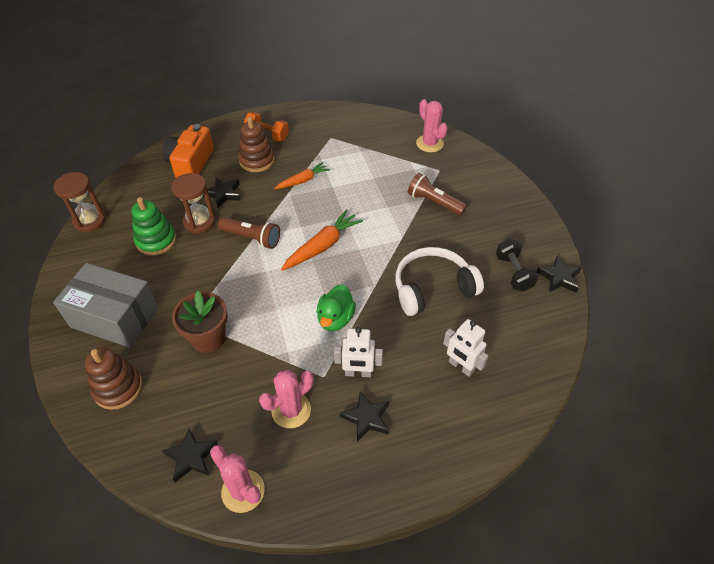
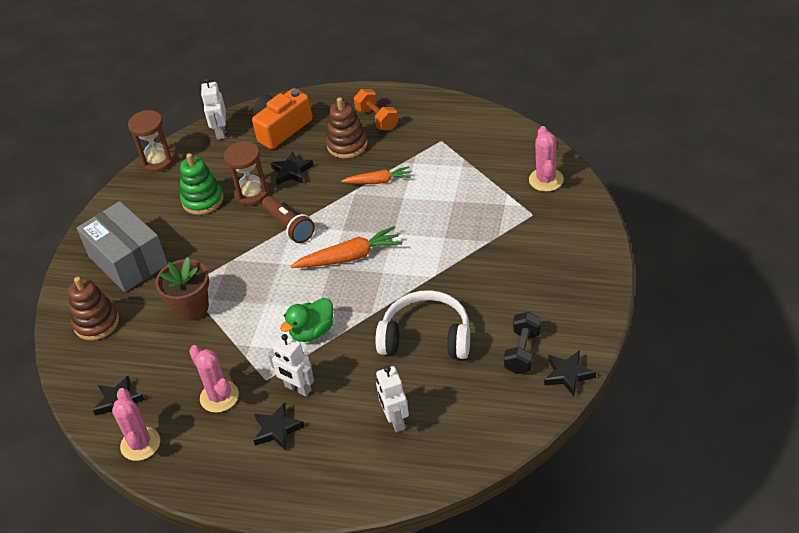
camera: 35 degrees right, 5 degrees down
pink cactus [259,370,314,428] -> pink cactus turned 60 degrees clockwise [189,345,239,413]
brown flashlight [408,173,467,216] -> none
none -> white robot [201,78,226,139]

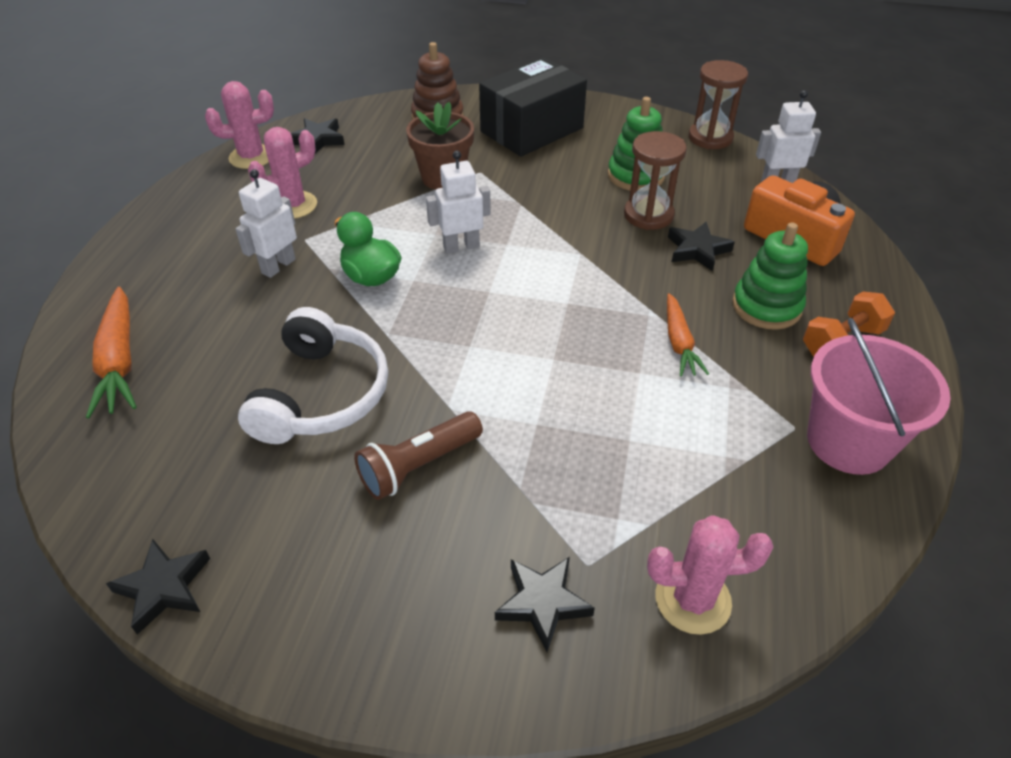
camera: 85 degrees right, 0 degrees up
grey box [77,201,168,292] -> black box [479,57,587,157]
black star [253,403,305,450] -> black star moved to [495,557,595,652]
brown flashlight [262,196,315,243] -> brown flashlight moved to [354,411,483,500]
orange carrot [291,226,402,268] -> orange carrot moved to [86,287,137,419]
brown stacking toy [326,97,368,159] -> green stacking toy [732,222,808,330]
white robot [376,366,409,432] -> white robot moved to [426,151,491,254]
black dumbbell [504,312,541,374] -> none
none -> pink bucket [807,318,951,475]

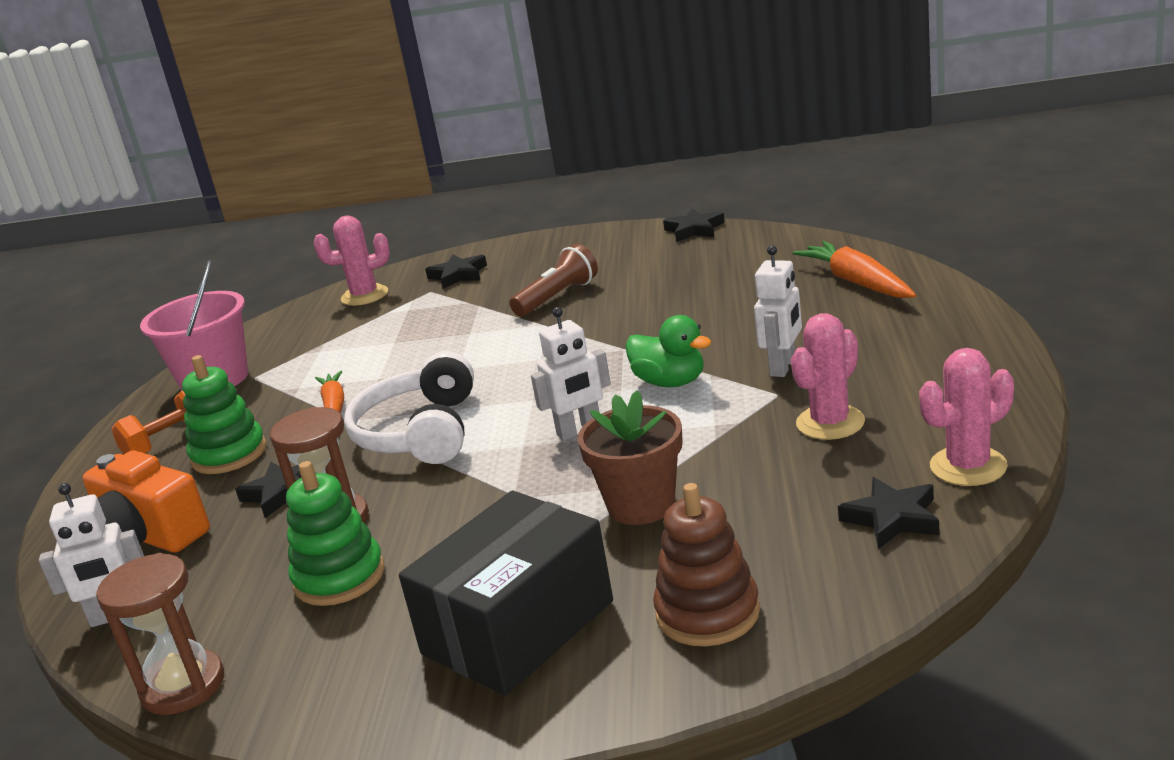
camera: 175 degrees right, 20 degrees down
white headphones [238,307,388,444] -> white headphones moved to [344,351,474,464]

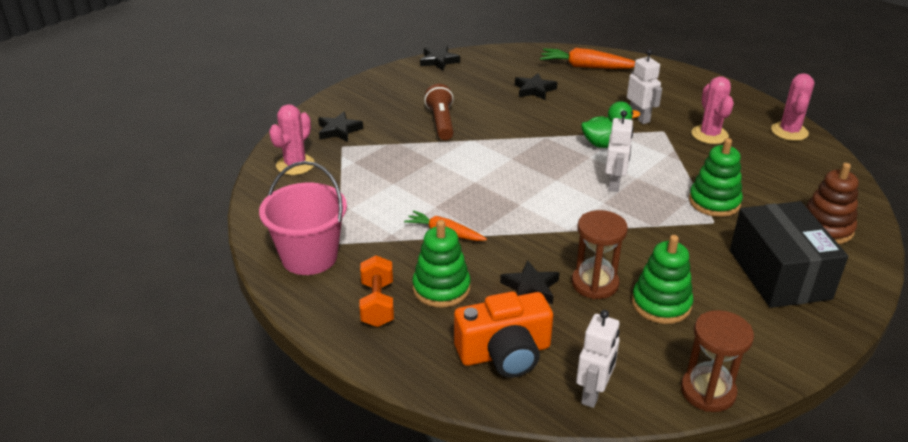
camera: 55 degrees left, 10 degrees up
white headphones [344,351,474,464] -> none
brown flower pot [577,390,683,525] -> green stacking toy [689,138,743,217]
black star [838,477,939,549] -> black star moved to [515,73,557,100]

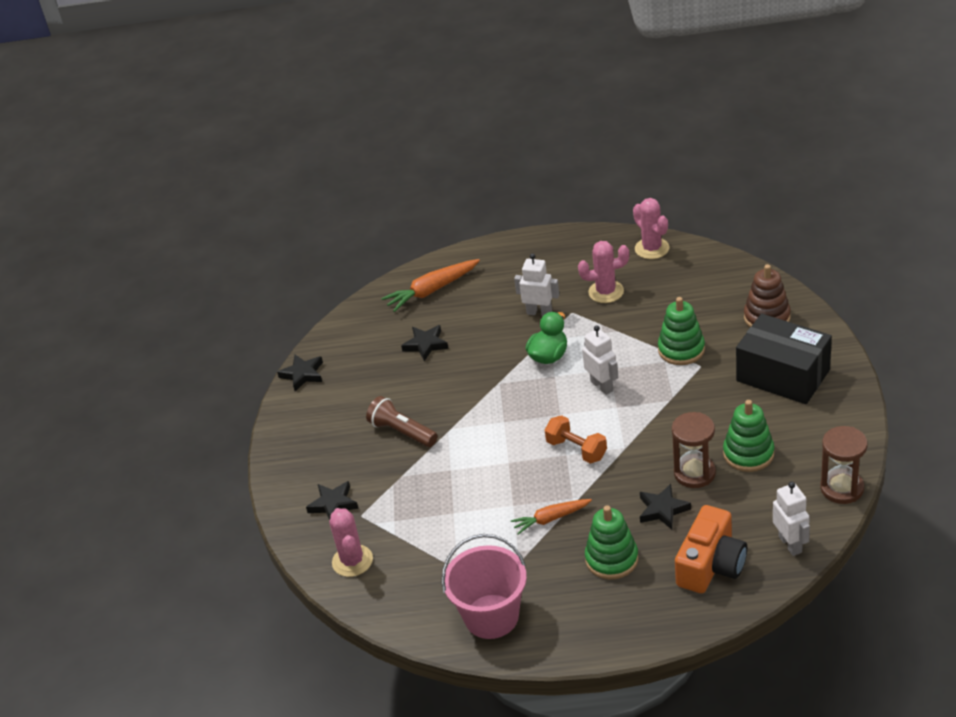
camera: 40 degrees left, 5 degrees up
orange dumbbell [359,255,394,327] -> orange dumbbell moved to [545,415,607,464]
pink cactus [692,76,734,144] -> pink cactus turned 45 degrees counterclockwise [578,241,629,303]

